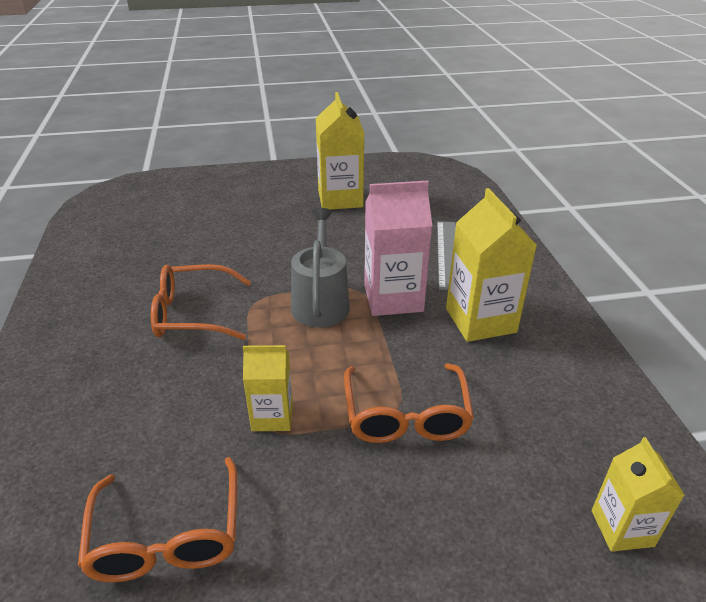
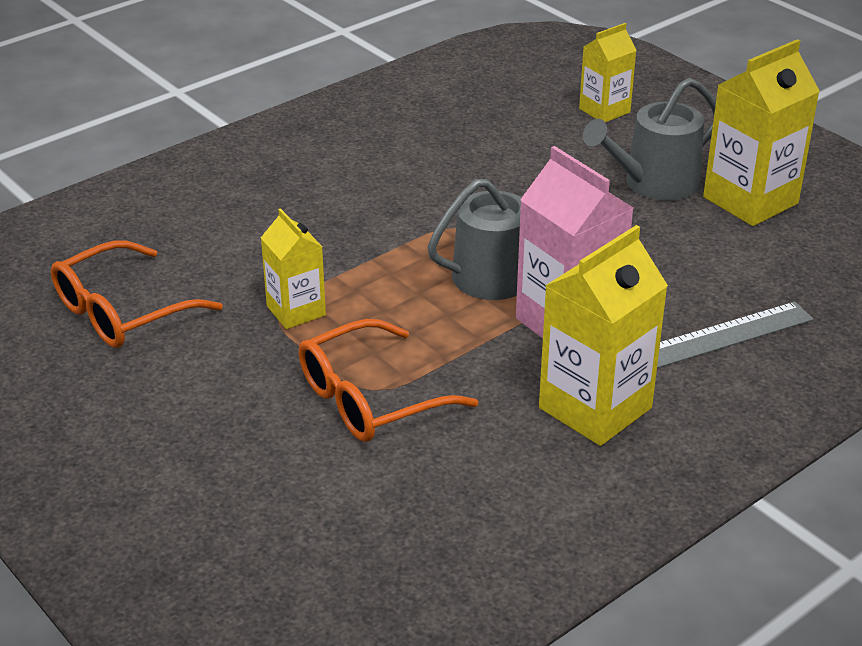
camera: 60 degrees right, 0 degrees up
orange glasses [151,264,251,340] -> none
yellow carton [591,437,685,552] -> yellow carton moved to [579,23,637,122]
none -> grey watering can [583,78,716,201]

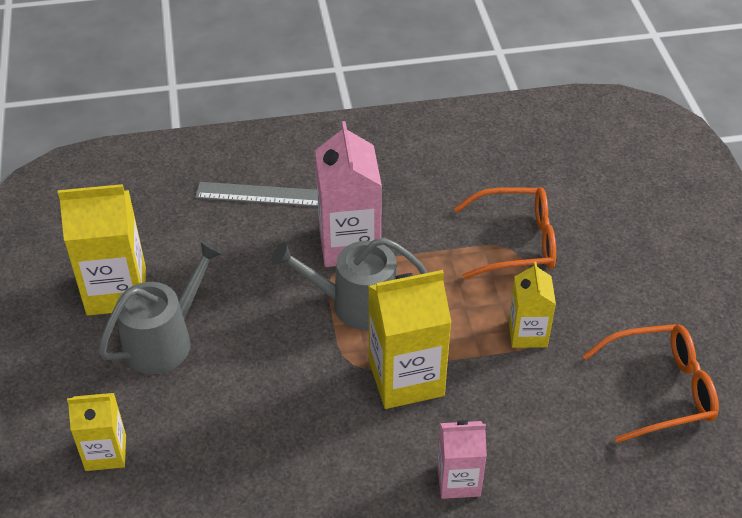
camera: 150 degrees left, 10 degrees up
yellow carton [539,225,668,446] -> yellow carton moved to [368,270,452,409]
grey watering can [583,78,716,201] -> grey watering can turned 45 degrees counterclockwise [98,241,223,374]
none -> pink carton [437,420,487,499]

